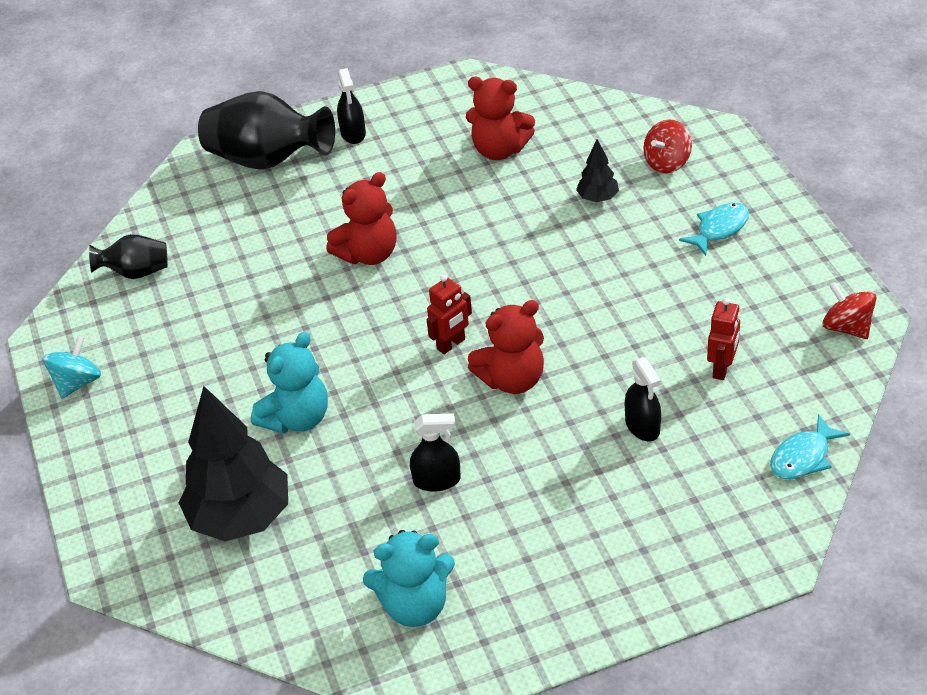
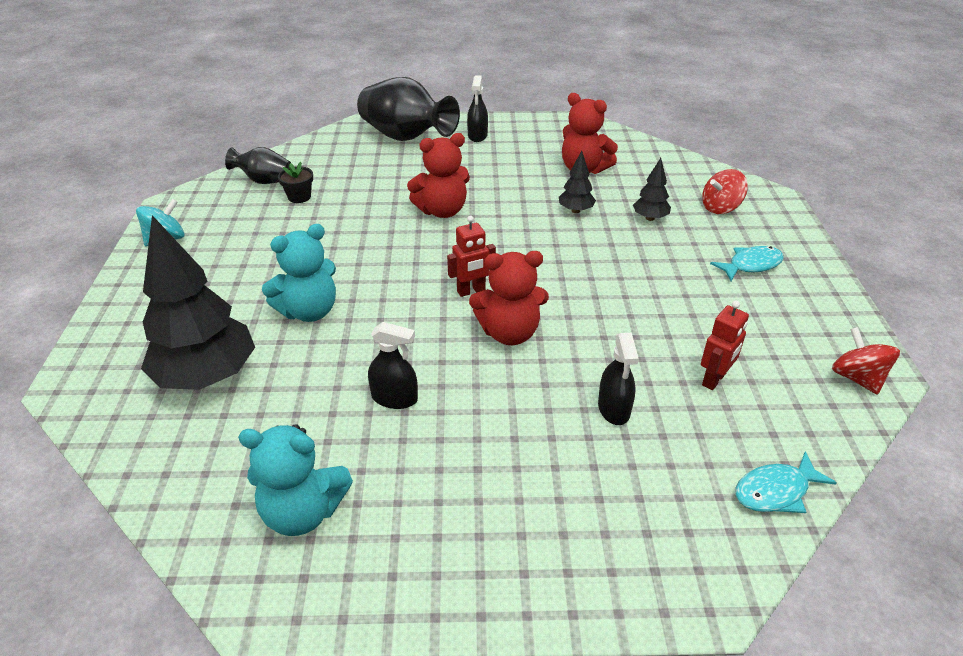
camera: 15 degrees right, 5 degrees down
none -> black flower pot [278,162,313,203]
none -> black tree [559,151,596,213]

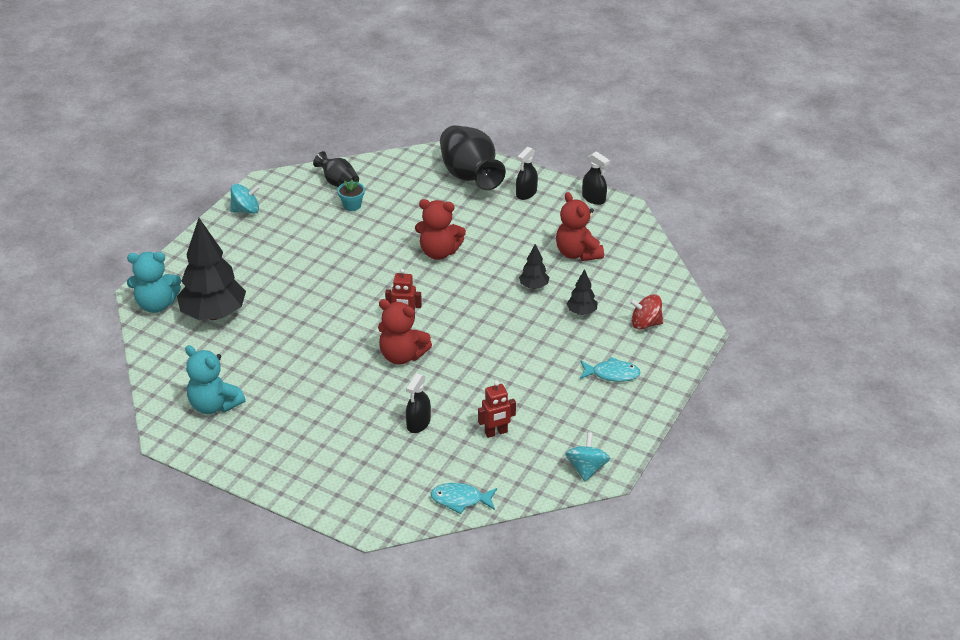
camera: 30 degrees right, 0 degrees up
turquoise teddy bear [262,224,336,322] -> turquoise teddy bear moved to [127,252,181,313]
black flower pot [278,162,313,203] -> turquoise flower pot [338,180,365,211]
black spray bottle [368,322,418,409] -> black spray bottle moved to [582,151,610,205]
red spinning top [832,327,900,395] -> turquoise spinning top [565,432,610,481]

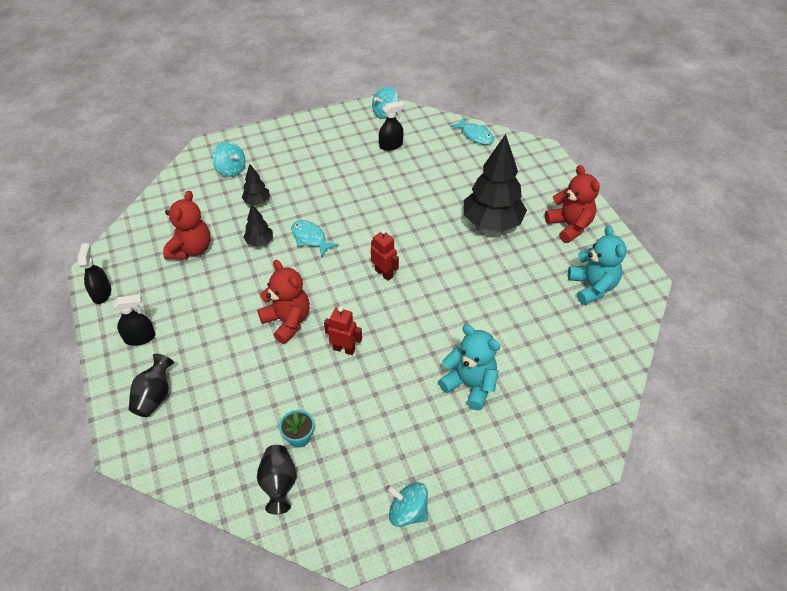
camera: 140 degrees left, 10 degrees up
turquoise teddy bear [127,252,181,313] -> turquoise teddy bear moved to [438,325,500,410]
black tree [177,218,246,320] -> black tree moved to [464,134,527,232]
red teddy bear [378,299,432,364] -> red teddy bear moved to [545,165,600,243]
black spray bottle [406,373,431,433] -> black spray bottle moved to [379,101,404,151]
black vase [440,125,506,190] -> black vase [129,354,174,417], size x0.54
red robot [478,381,516,438] -> red robot moved to [324,307,362,355]
turquoise fish [580,357,641,382] -> turquoise fish moved to [291,220,339,257]
red spinning top [630,294,663,330] -> turquoise spinning top [212,142,246,177]

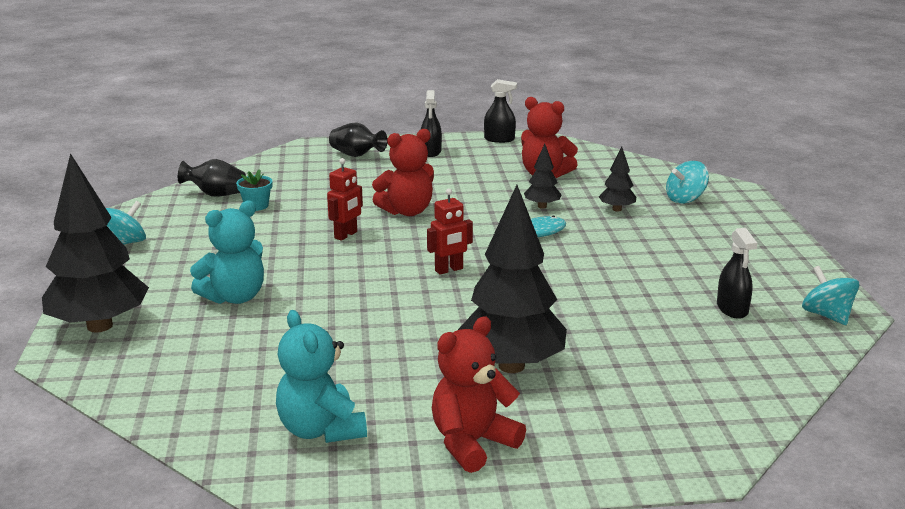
camera: 105 degrees right, 25 degrees down
turquoise fish [450,117,494,145] -> none
red teddy bear [545,165,600,243] -> red teddy bear turned 150 degrees clockwise [432,317,526,473]
turquoise teddy bear [568,225,626,305] -> turquoise teddy bear turned 60 degrees clockwise [276,310,367,443]
none -> black tree [42,153,149,332]

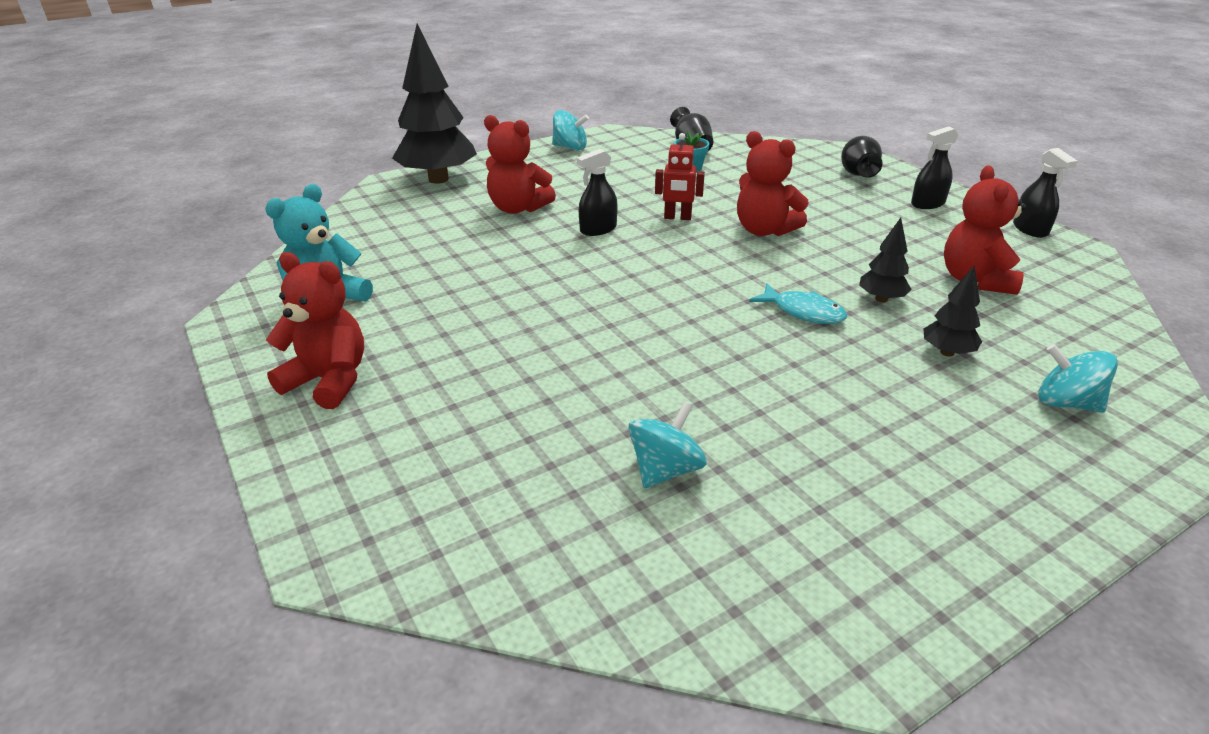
camera: 65 degrees right, 10 degrees up
turquoise teddy bear [190,201,264,304] -> red teddy bear [484,115,556,214]
red robot [427,188,473,274] -> none
black tree [458,185,567,373] -> none
black spray bottle [717,228,757,319] -> black spray bottle moved to [577,149,618,236]
turquoise spinning top [802,266,859,325] -> turquoise spinning top moved to [628,402,707,488]

